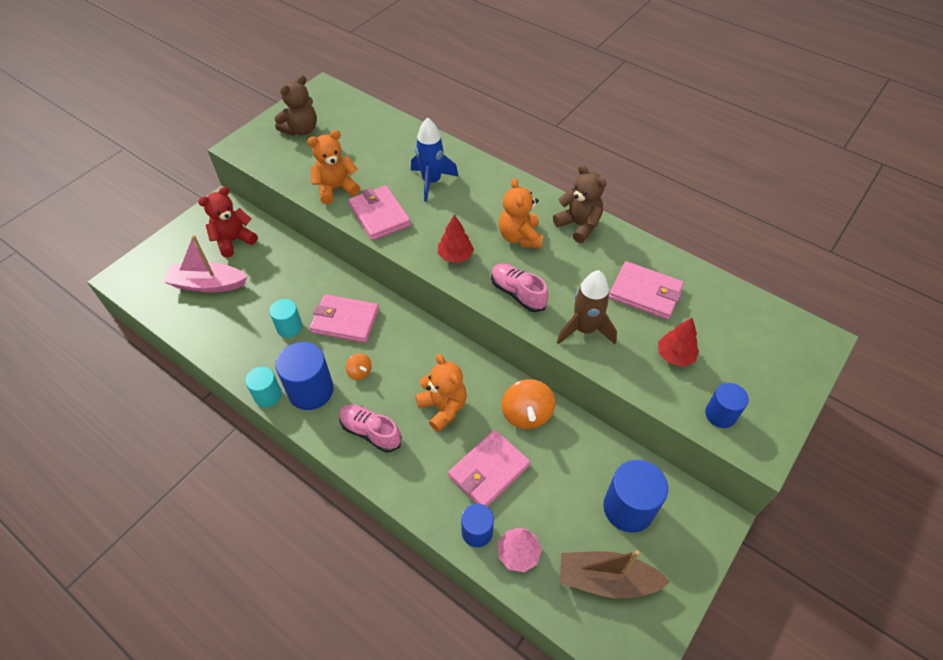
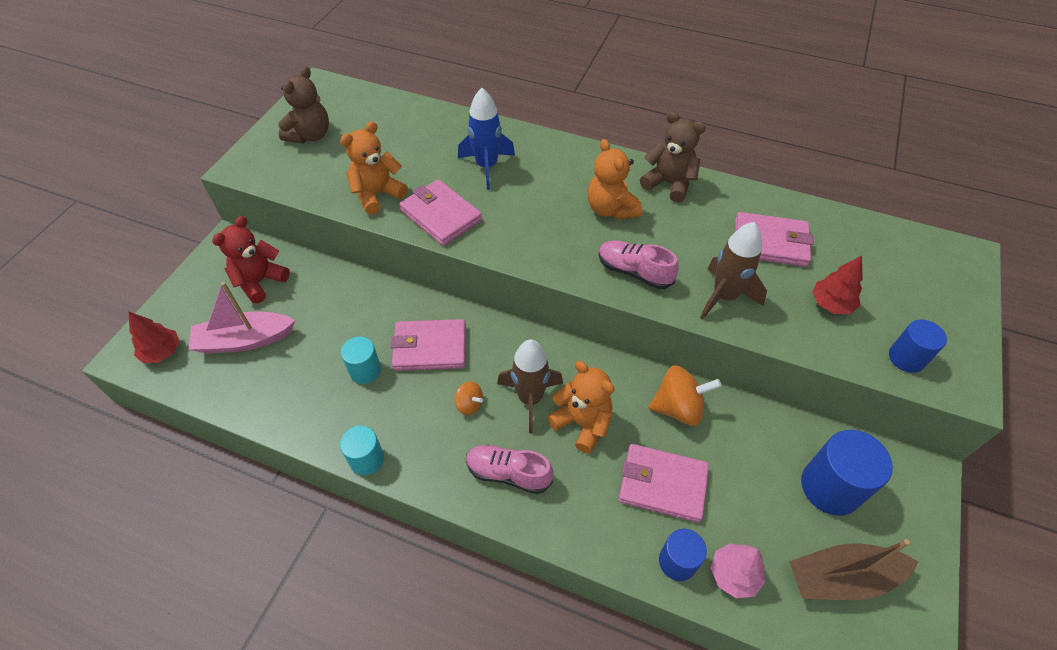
camera: 15 degrees left, 0 degrees up
blue cylinder [275,342,334,410] -> none
red tree [438,215,474,263] -> red tree moved to [128,311,180,363]
pink wallet [448,430,530,507] -> pink wallet turned 75 degrees clockwise [619,444,709,523]
orange spinning top [501,379,555,429] -> orange spinning top turned 75 degrees counterclockwise [649,365,722,426]
none -> brown rocket [497,339,563,433]

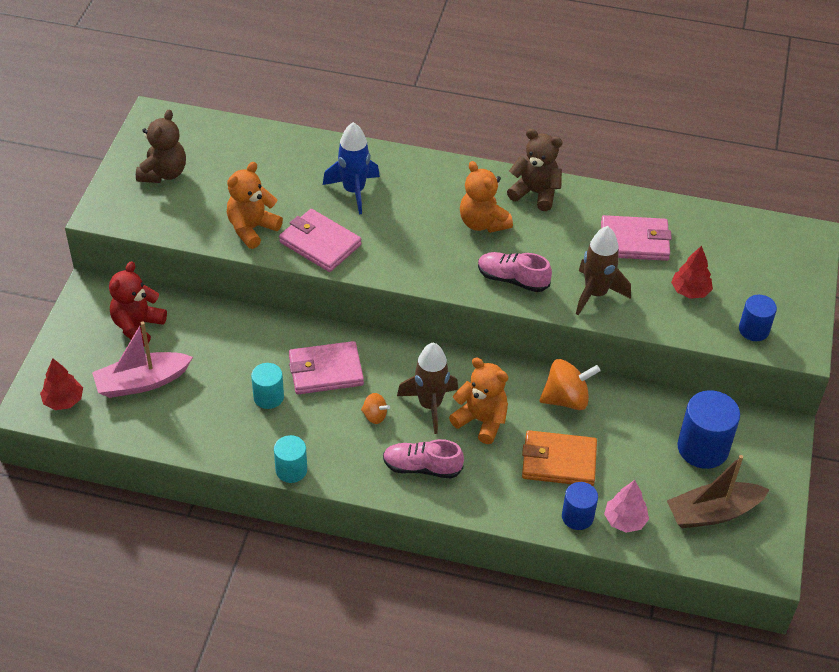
camera: 10 degrees left, 5 degrees down
pink wallet [619,444,709,523] -> orange wallet [522,430,597,486]

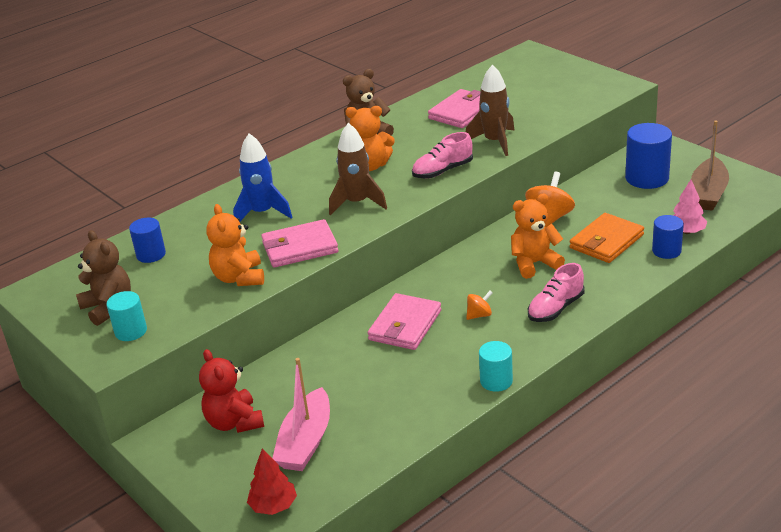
camera: 50 degrees left, 15 degrees down
turquoise cylinder [251,363,284,409] -> turquoise cylinder moved to [107,291,147,341]
brown rocket [397,343,458,434] -> brown rocket moved to [329,123,387,216]
red tree [671,246,713,299] -> none
blue cylinder [739,295,777,341] -> blue cylinder moved to [129,218,166,263]

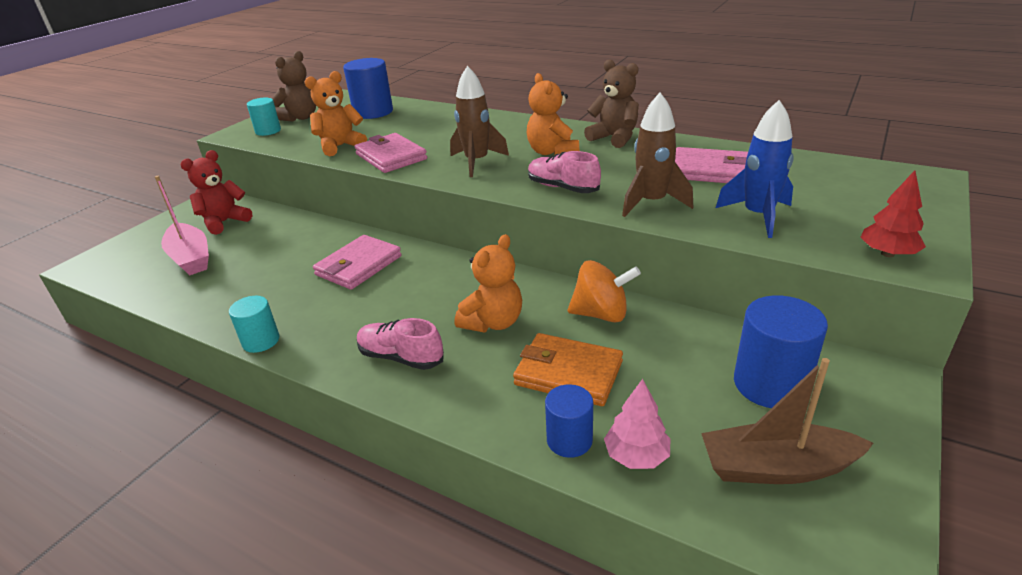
camera: 70 degrees right, 0 degrees up
blue cylinder [129,218,166,263] -> blue cylinder [343,58,393,119], size x1.66
blue rocket [233,133,292,222] -> blue rocket moved to [716,100,794,238]
red tree [247,448,297,515] -> red tree moved to [860,170,926,257]
pink boat [272,358,330,471] -> pink boat turned 120 degrees counterclockwise [155,176,209,275]
pink wallet [368,293,441,350] -> pink wallet turned 60 degrees counterclockwise [313,235,402,290]
orange spinning top [466,291,493,320] -> none
orange teddy bear [511,194,565,279] -> orange teddy bear turned 75 degrees clockwise [455,234,522,332]

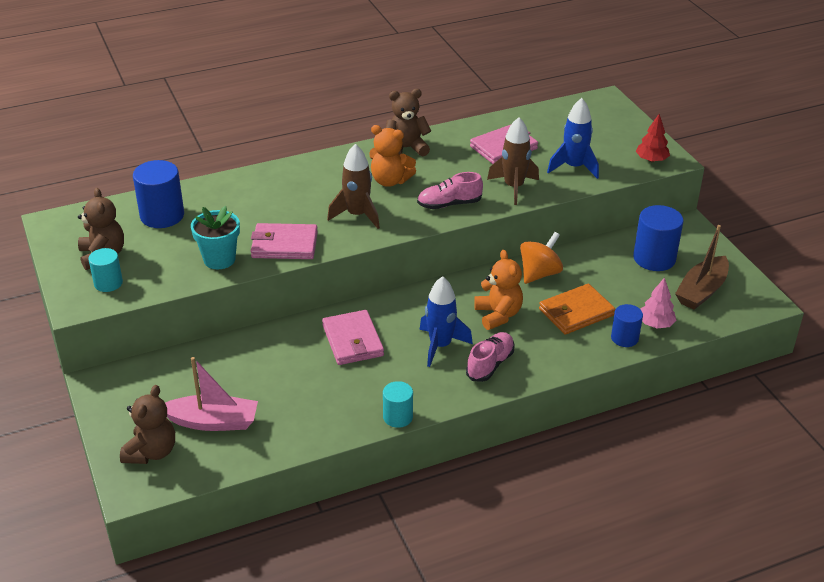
camera: 55 degrees left, 5 degrees up
red teddy bear [180,150,252,235] -> none
orange teddy bear [305,71,367,156] -> turquoise flower pot [191,206,240,269]
pink shoe [357,318,444,370] -> pink shoe turned 150 degrees clockwise [466,332,515,382]
none -> brown teddy bear [120,385,175,464]
none -> blue rocket [419,276,473,367]

